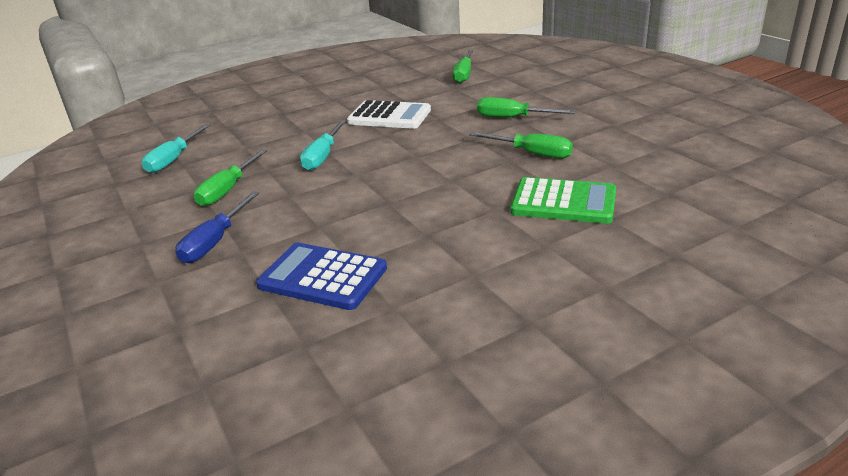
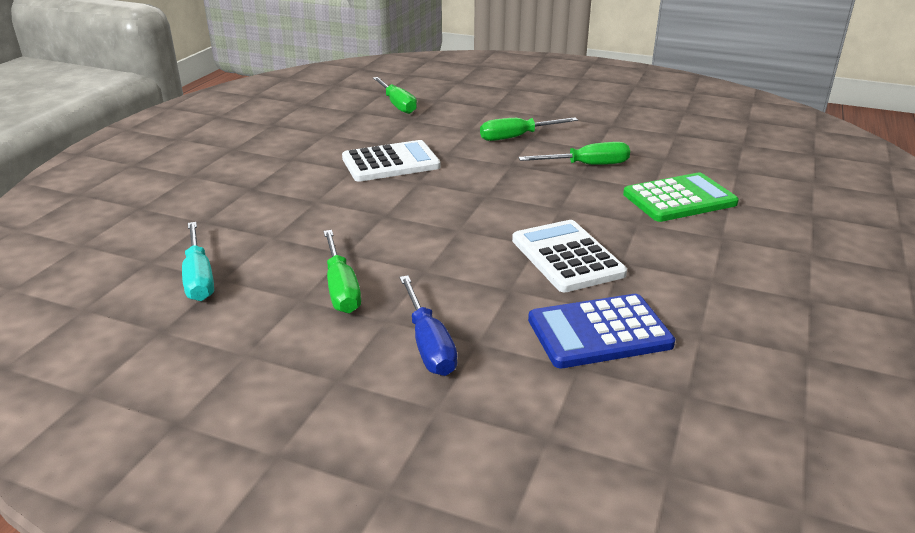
camera: 40 degrees left, 0 degrees up
turquoise screwdriver [300,120,346,171] -> none
none -> white calculator [512,220,627,292]

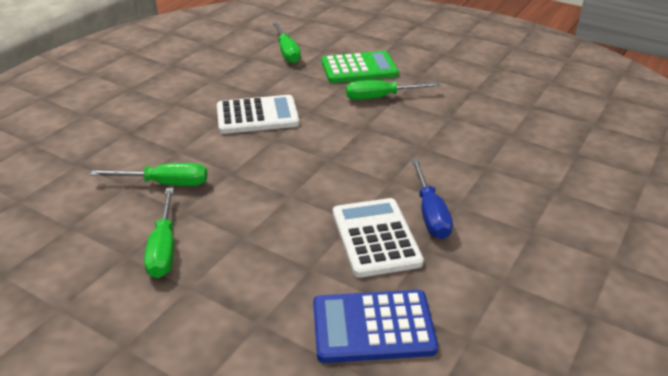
camera: 10 degrees right, 5 degrees up
turquoise screwdriver [182,222,214,301] -> none
blue screwdriver [399,275,457,376] -> blue screwdriver moved to [411,159,453,239]
green screwdriver [519,142,630,165] -> green screwdriver moved to [90,163,207,186]
green calculator [623,173,739,222] -> green calculator moved to [321,51,399,83]

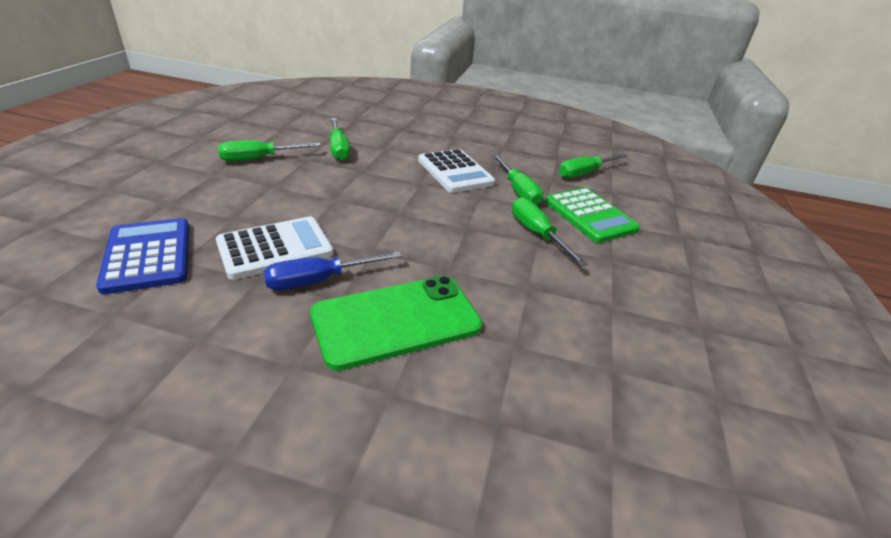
camera: 70 degrees right, 0 degrees up
none -> green phone [310,276,482,371]
none -> green screwdriver [492,154,543,205]

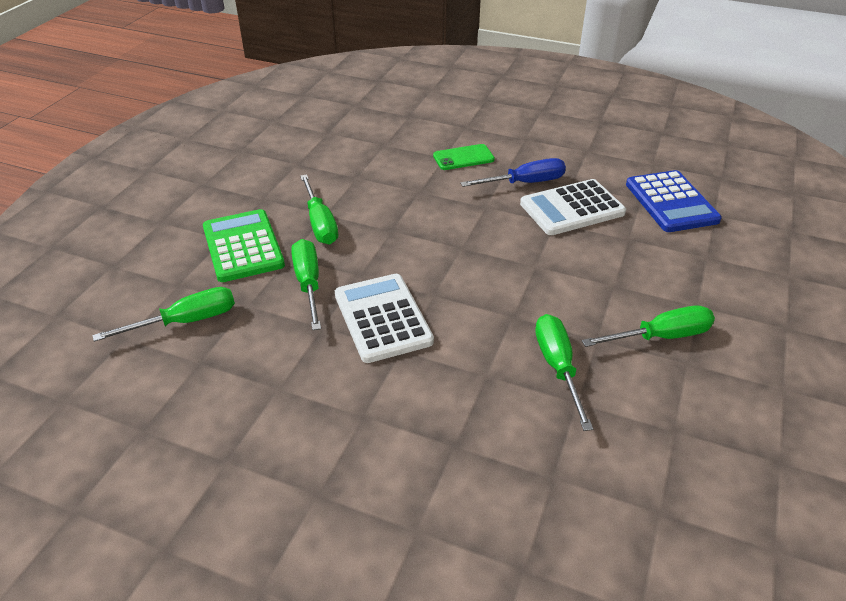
camera: 170 degrees left, 5 degrees up
green phone [310,276,482,371] -> green phone [433,144,495,170], size x0.51

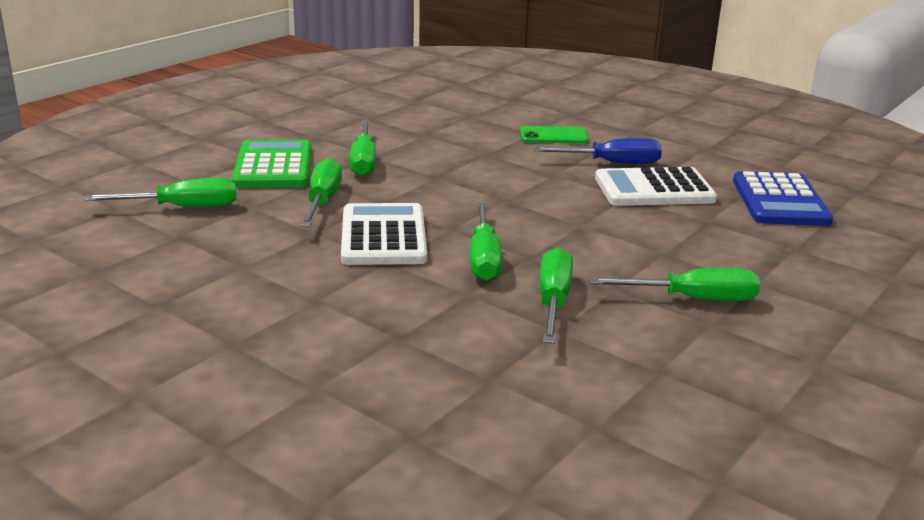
camera: 15 degrees right, 15 degrees down
none -> green screwdriver [470,202,502,281]

